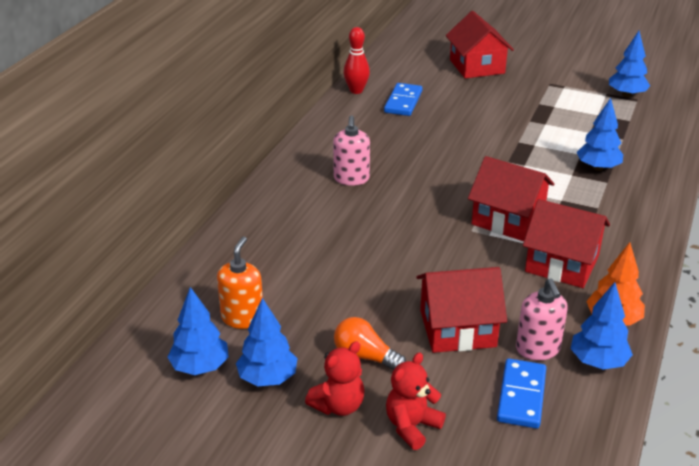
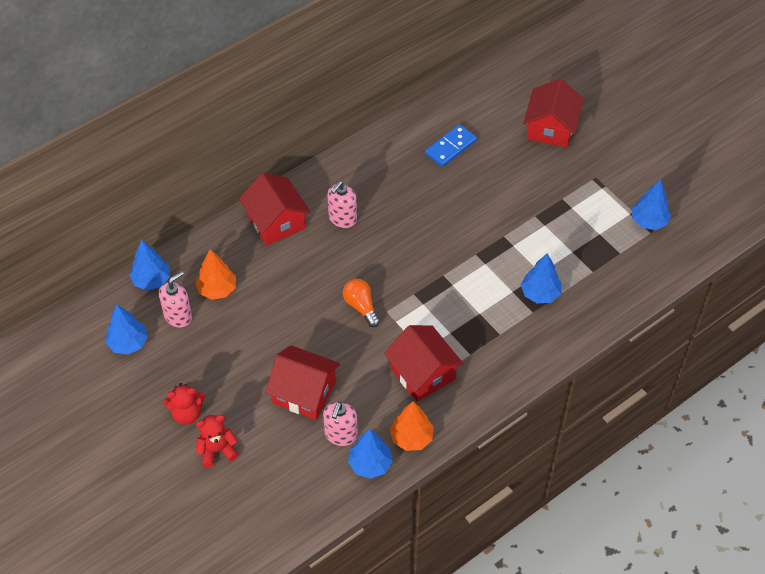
camera: 30 degrees right, 20 degrees up
orange soap dispenser [217,237,263,329] -> pink soap dispenser [159,271,192,328]
blue tree [236,298,297,387] -> blue tree moved to [129,239,170,290]
orange light bulb [334,317,406,370] -> orange light bulb moved to [343,279,380,327]
red bowling pin [343,27,370,94] -> none
red house [468,156,554,241] -> red house moved to [239,173,311,245]
blue domino [497,359,546,429] -> none
none -> orange tree [196,249,236,300]

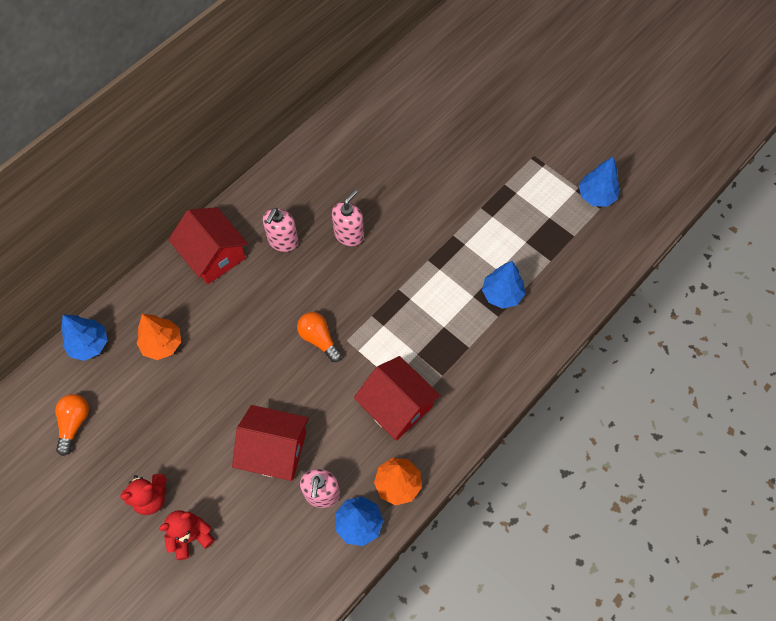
camera: 10 degrees left, 10 degrees up
blue tree [106,304,148,355] -> orange light bulb [55,394,89,456]
pink soap dispenser [159,271,192,328] -> pink soap dispenser moved to [332,190,364,246]
blue domino [425,124,477,167] -> none
red house [523,78,584,147] -> none

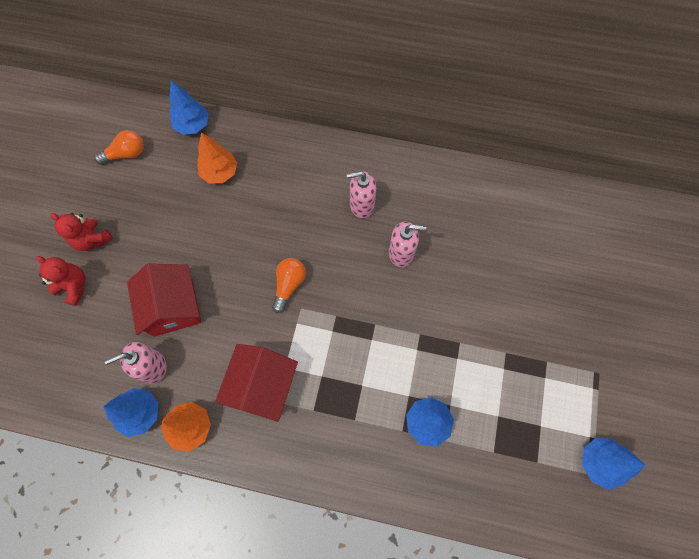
camera: 60 degrees right, 5 degrees up
red house [168,207,248,284] -> none

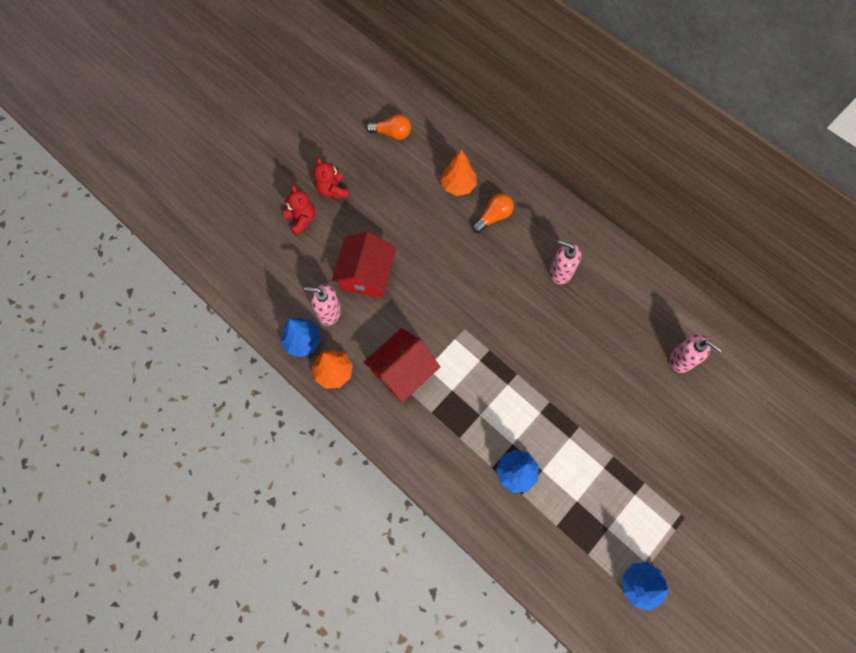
camera: 30 degrees right, 0 degrees up
blue tree [169,80,209,135] -> none
orange light bulb [272,258,306,313] -> orange light bulb moved to [472,194,514,233]
pink soap dispenser [389,222,426,267] -> pink soap dispenser moved to [670,334,722,373]

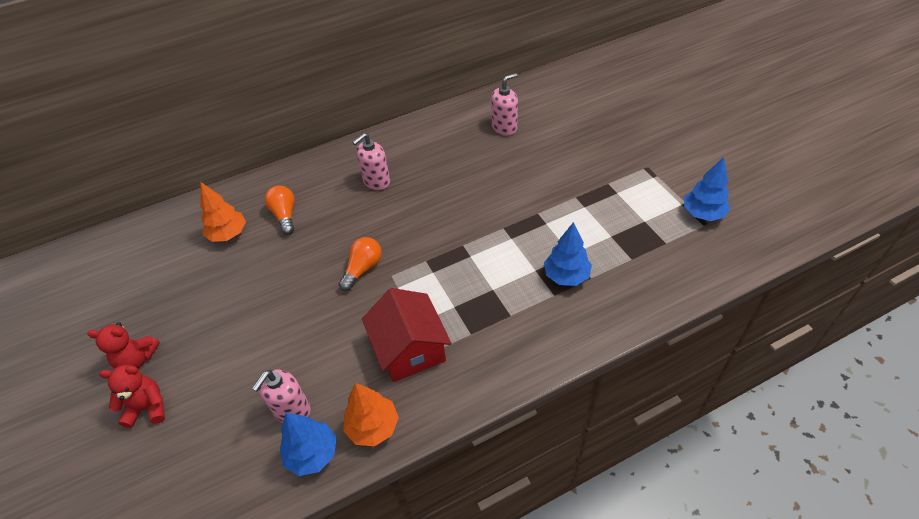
camera: 65 degrees left, 20 degrees down
red house [332,232,396,298] -> none
orange light bulb [366,114,411,140] -> orange light bulb moved to [339,237,382,291]

